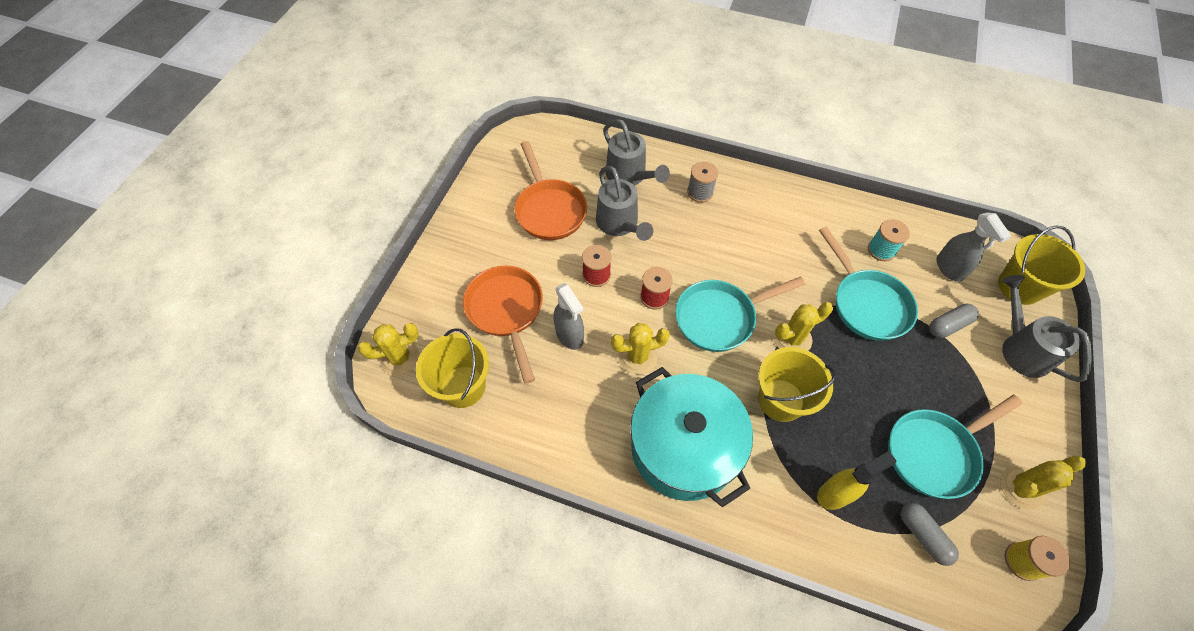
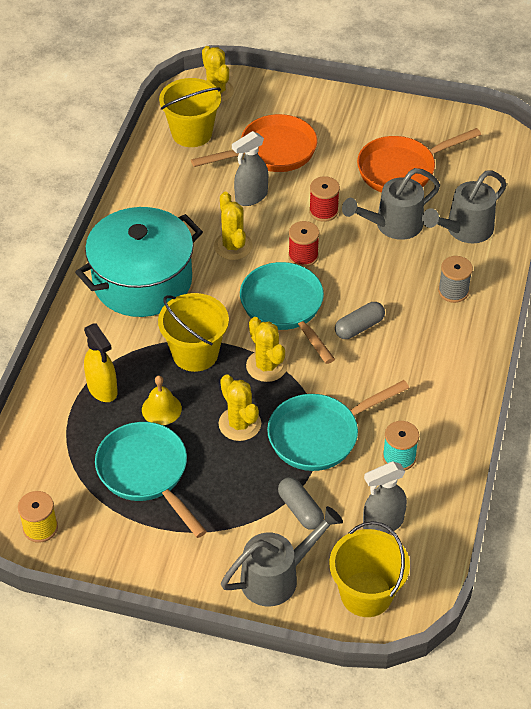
camera: 85 degrees right, 10 degrees down
grey capsule [900,503,959,566] -> grey capsule moved to [335,302,385,339]
yellow cactus [1000,455,1086,510] -> yellow cactus moved to [219,374,261,441]
none -> yellow bell [142,376,182,425]

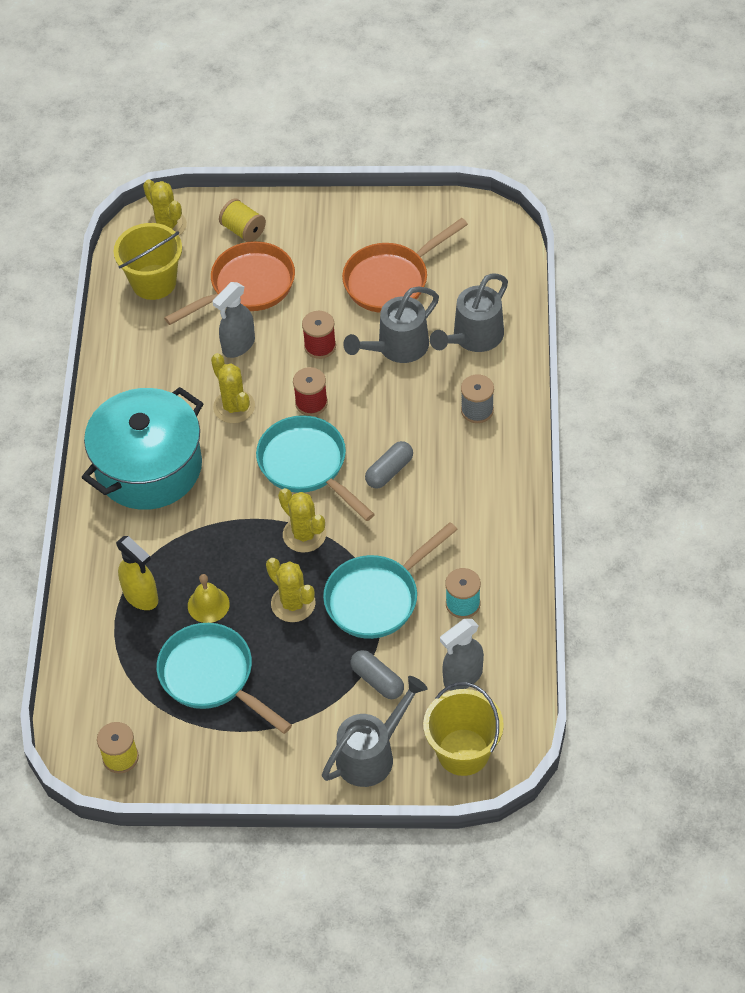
camera: 10 degrees left, 5 degrees up
yellow bucket [158,293,229,372] -> none
none -> yellow spool [219,198,266,242]

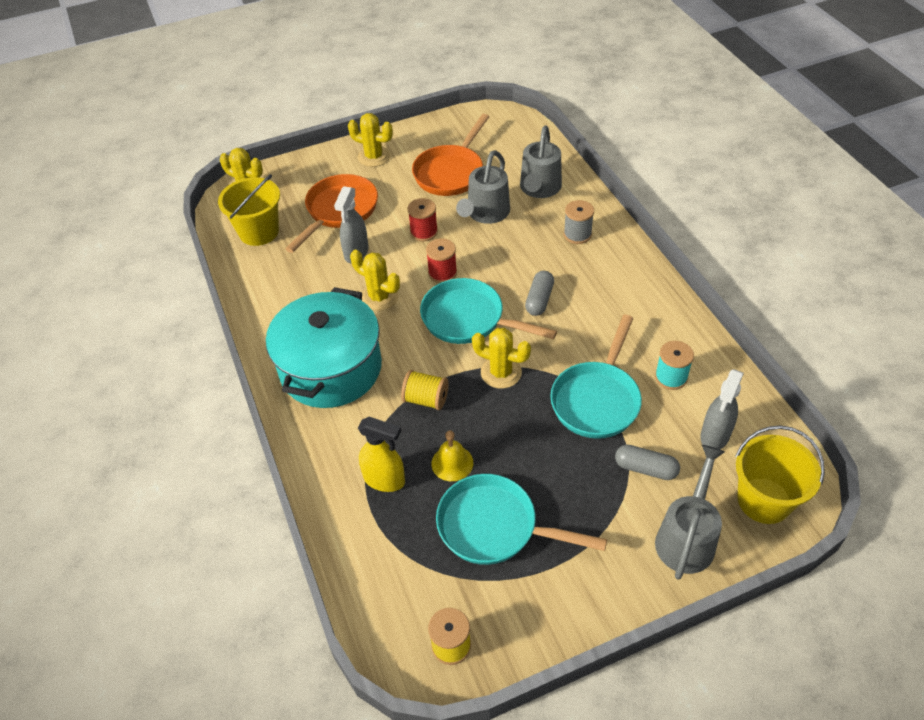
camera: 25 degrees left, 5 degrees down
yellow spool [219,198,266,242] -> yellow spool moved to [401,370,449,410]
yellow cactus [266,558,316,622] -> yellow cactus moved to [348,113,393,167]

